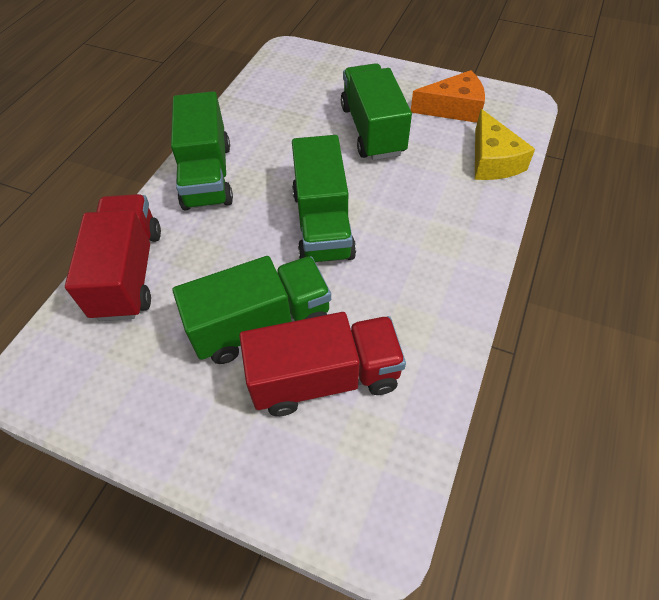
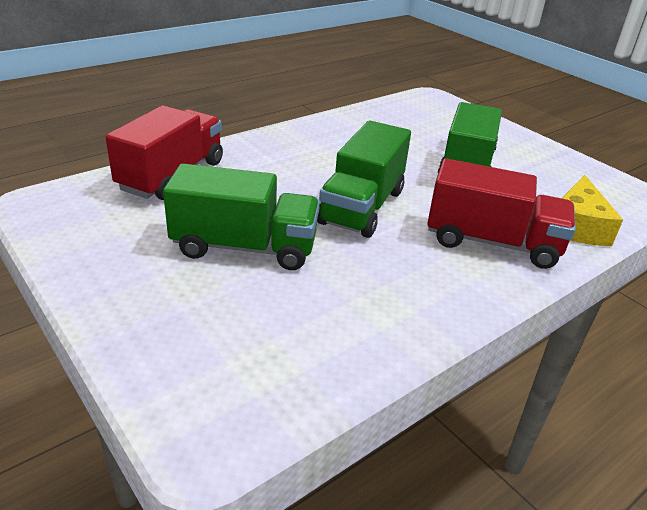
camera: 25 degrees right, 20 degrees down
green truck [171,91,233,210] -> none
red truck [239,312,406,416] -> red truck moved to [427,158,576,269]
orange cheese [411,70,485,123] -> none

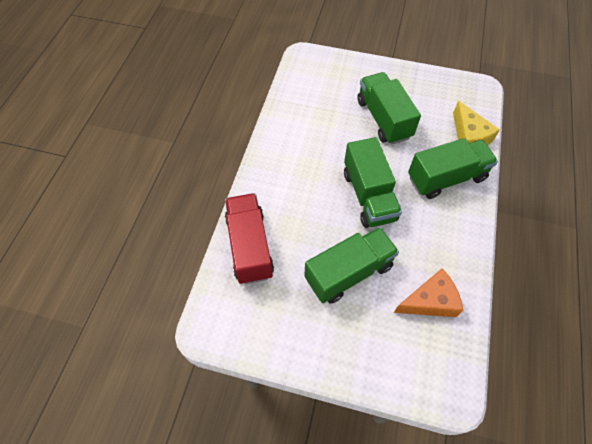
camera: 35 degrees left, 25 degrees up
red truck [427,158,576,269] -> green truck [408,138,498,199]
none -> orange cheese [394,269,463,317]

